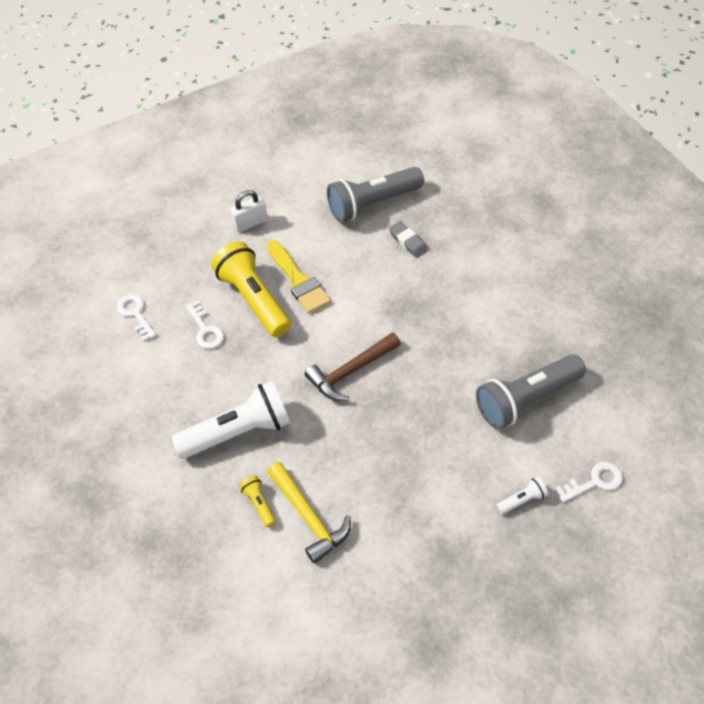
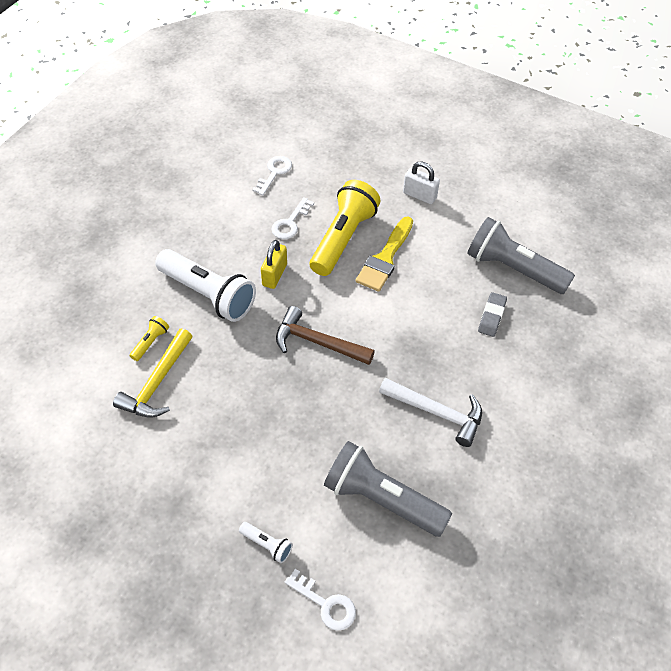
camera: 55 degrees right, 0 degrees up
none -> yellow padlock [261,240,287,289]
none -> white hammer [379,378,482,447]

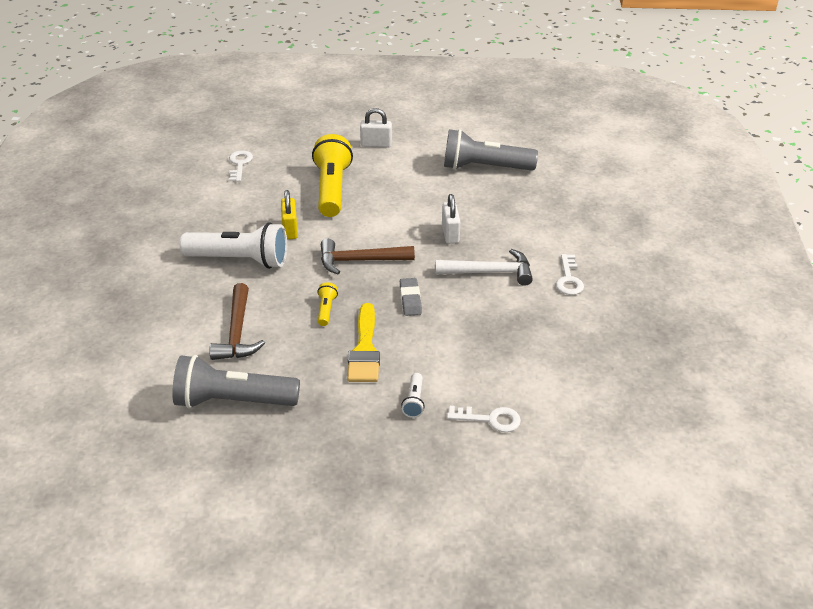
camera: 25 degrees left, 15 degrees down
yellow hammer [113,329,193,417] -> brown hammer [209,283,265,360]
yellow flashlight [130,316,169,361] -> yellow flashlight moved to [317,282,338,326]
white flashlight [239,522,293,563] -> white flashlight turned 90 degrees clockwise [401,373,425,418]
white key [271,197,314,239] -> white key moved to [556,254,584,295]
grey flashlight [324,441,452,537] -> grey flashlight moved to [172,355,300,409]
yellow brush [356,216,413,292] -> yellow brush moved to [347,303,380,382]
grey eraser [478,292,507,337] -> grey eraser moved to [400,278,422,316]
none -> white padlock [442,194,460,244]

